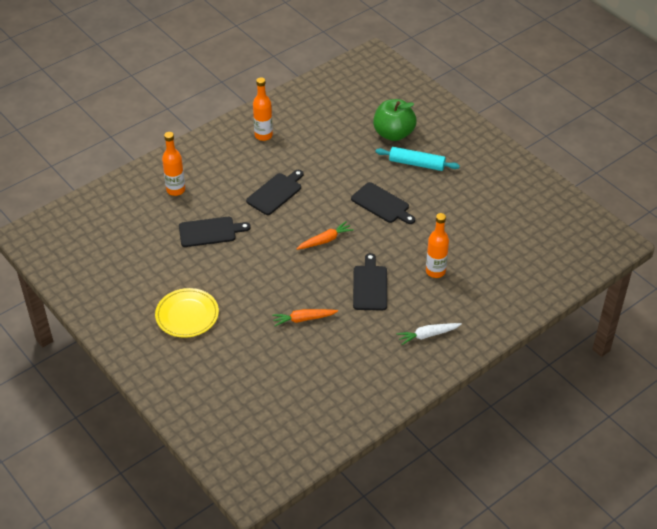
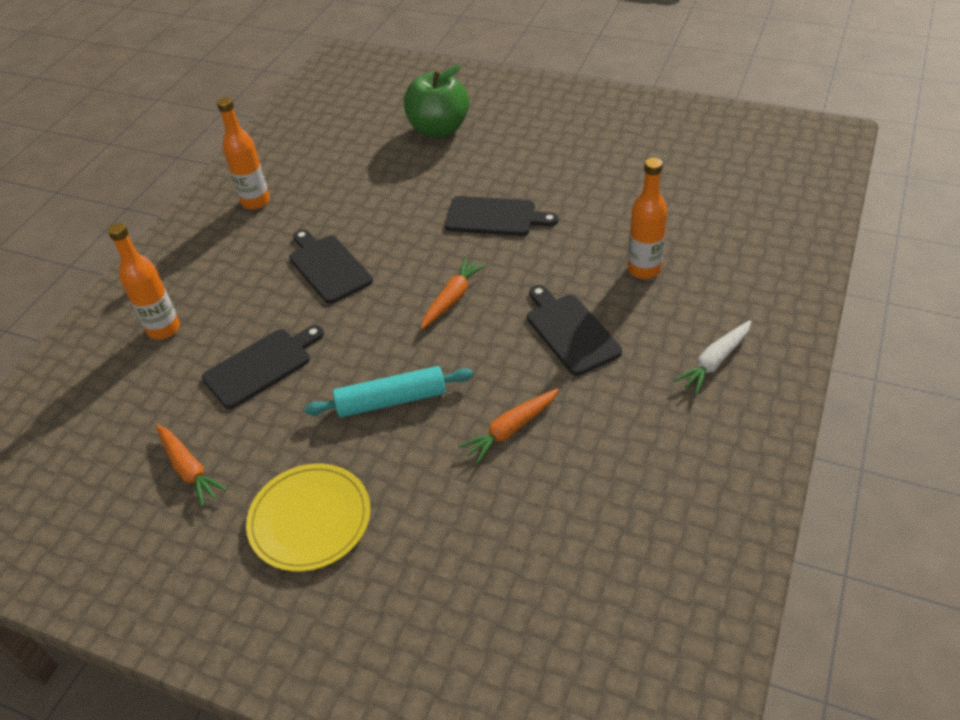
camera: 25 degrees left, 0 degrees up
black cutting board [246,170,304,215] -> black cutting board turned 45 degrees counterclockwise [289,229,373,304]
turquoise rolling pin [376,147,460,171] -> turquoise rolling pin moved to [304,366,473,417]
none -> orange carrot [156,425,227,507]

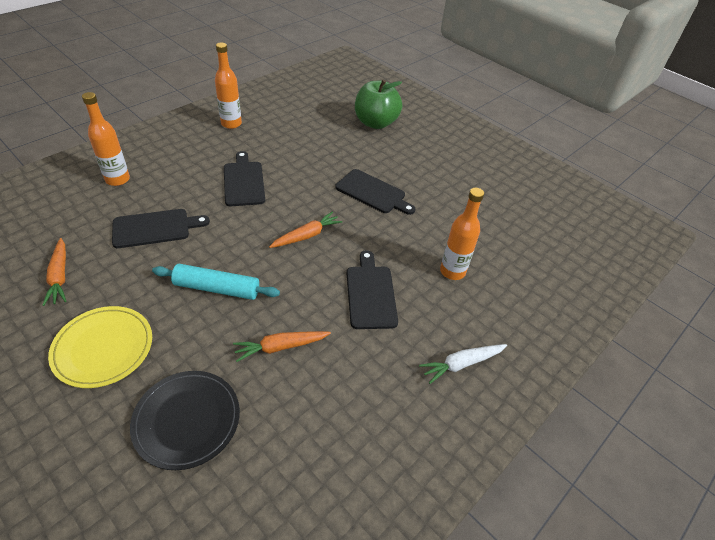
camera: 15 degrees right, 0 degrees up
none -> black plate [130,371,240,470]

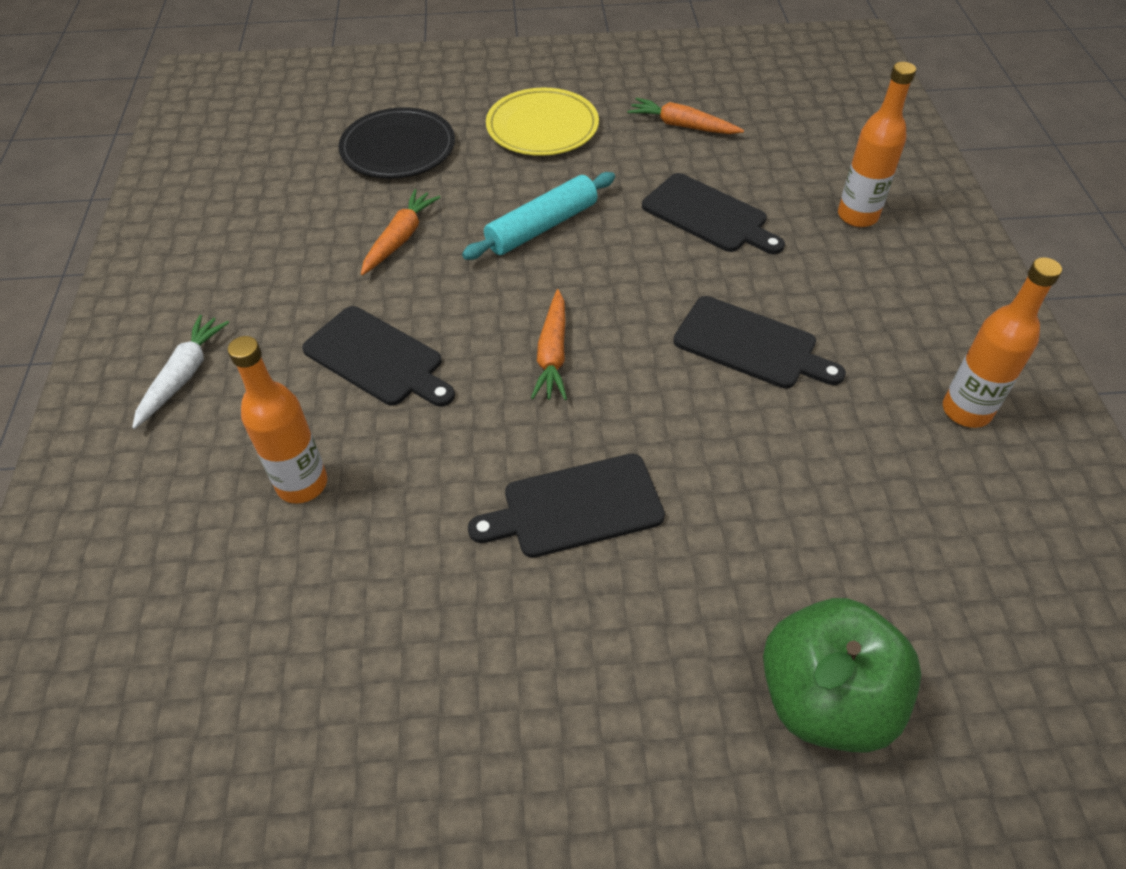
camera: 135 degrees right, 5 degrees up
black cutting board [112,209,210,248] -> black cutting board turned 75 degrees counterclockwise [642,173,785,254]

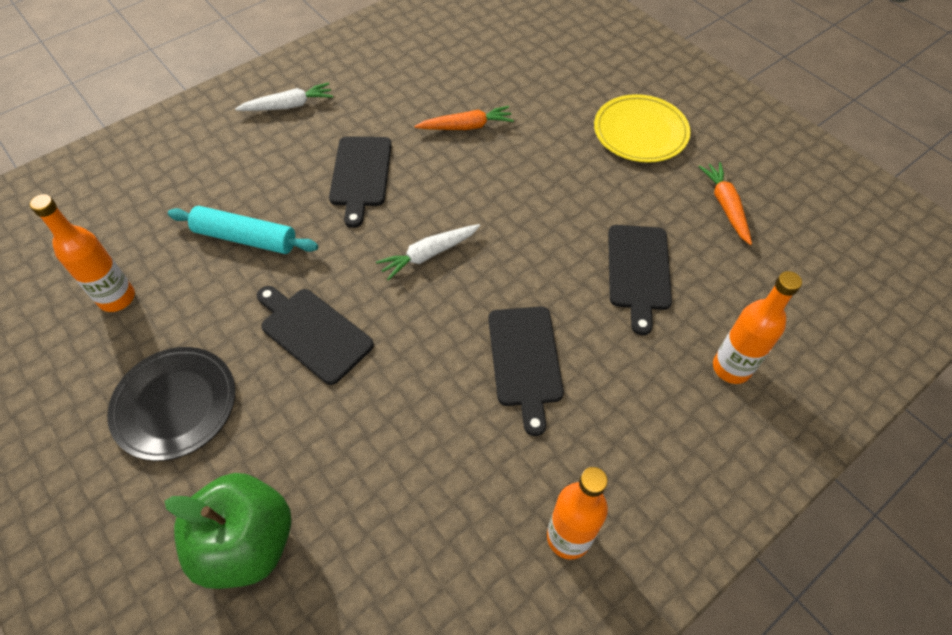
camera: 55 degrees right, 5 degrees up
orange bottle [228,336,327,503] -> orange bottle moved to [30,194,135,312]
black plate [339,107,455,179] -> black plate moved to [107,347,235,461]
turquoise rolling pin [462,172,615,260] -> turquoise rolling pin moved to [168,206,318,254]
orange carrot [531,289,567,400] -> white carrot [376,224,480,280]

